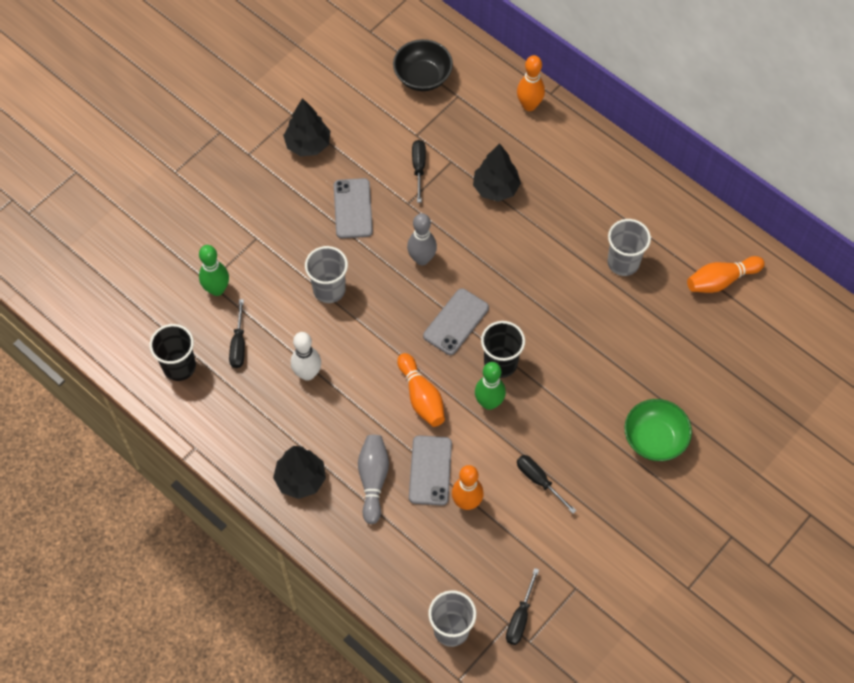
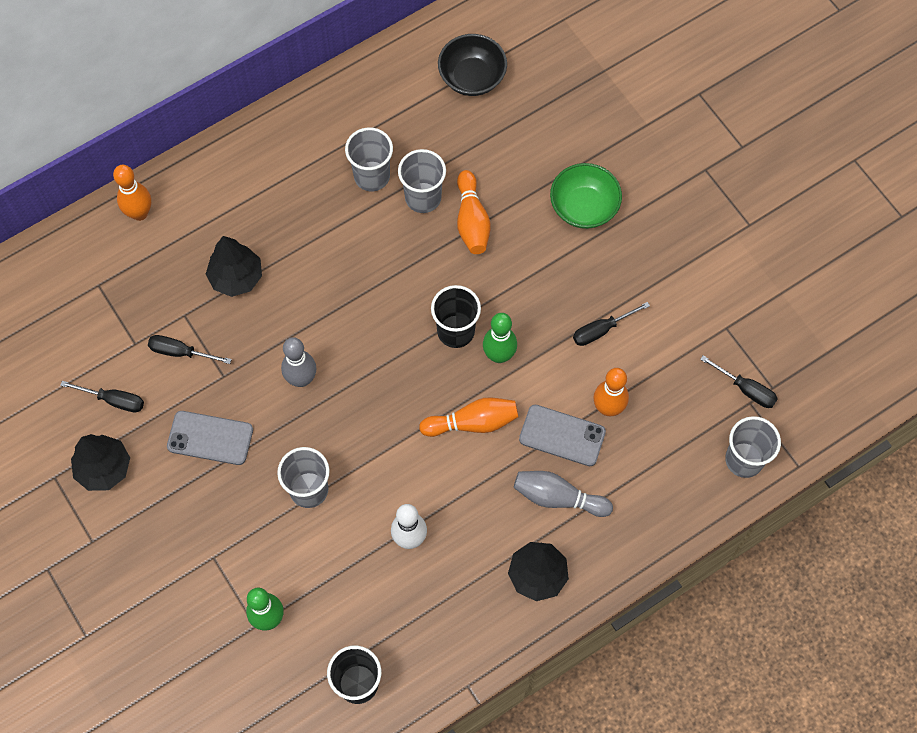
camera: 75 degrees left, 5 degrees up
black screwdriver [229,299,245,368] -> black screwdriver moved to [60,381,144,412]
black bowl [393,39,453,91] -> black bowl moved to [438,34,507,96]
grey phone [423,288,489,355] -> none
orange bowling pin [687,256,765,293] -> orange bowling pin moved to [457,170,491,254]
none -> grey cup [398,149,446,213]

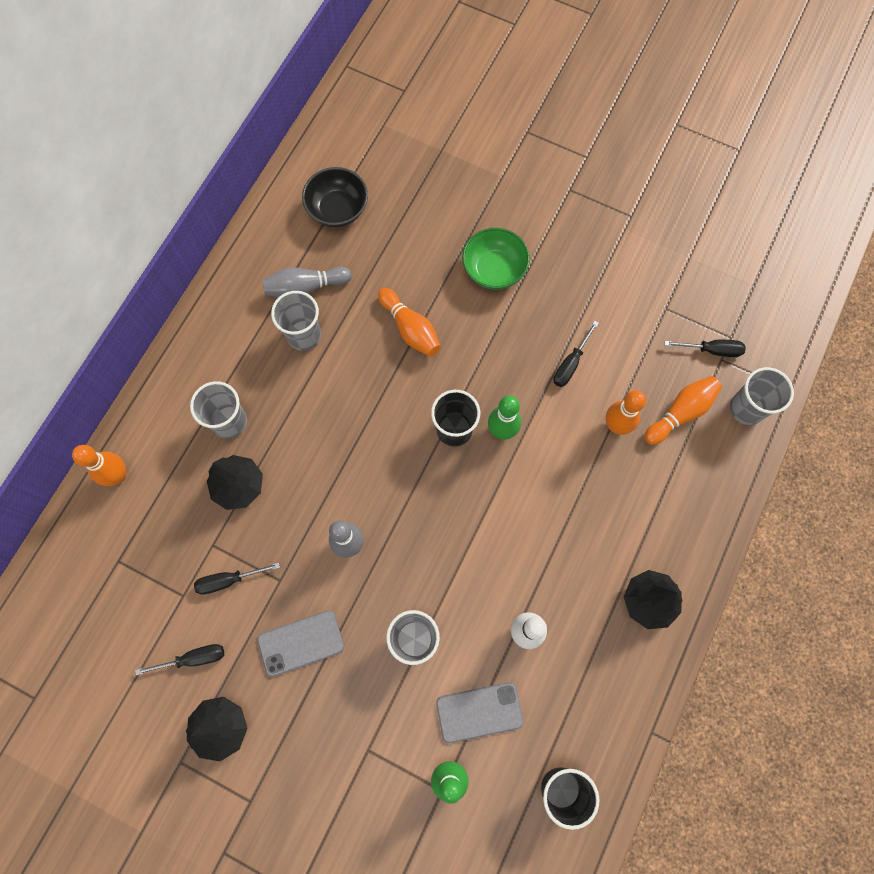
camera: 30 degrees left, 5 degrees up
grey cup [398,149,446,213] -> grey cup moved to [190,381,247,439]
orange bowling pin [419,398,518,437] -> orange bowling pin moved to [644,376,722,445]
grey bowling pin [514,471,613,517] -> grey bowling pin moved to [262,267,352,298]
grey phone [519,405,606,466] -> grey phone moved to [436,682,524,743]

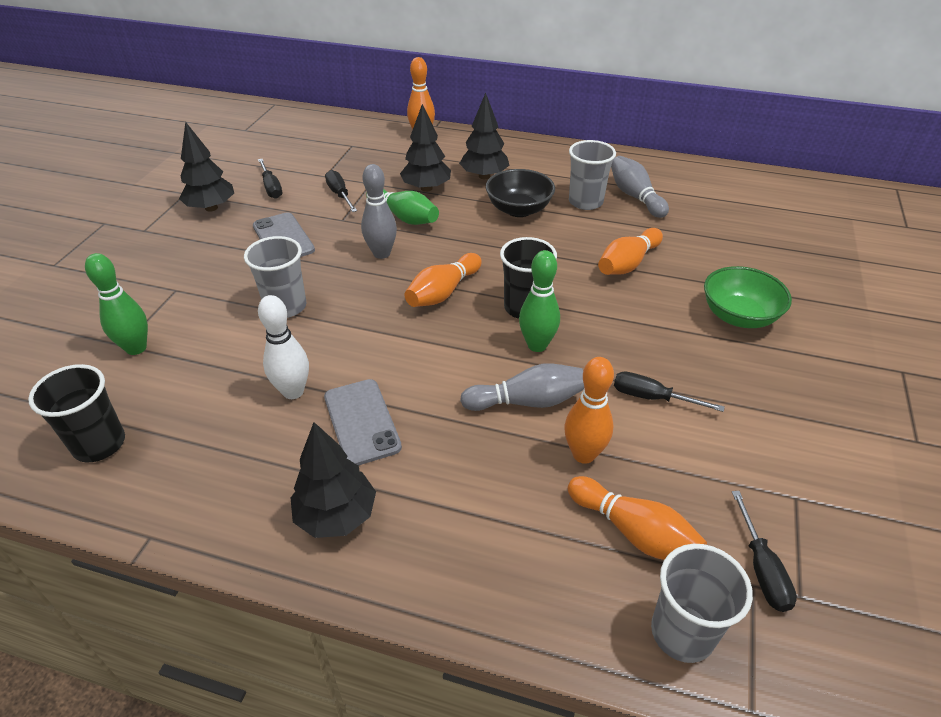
camera: 80 degrees right, 30 degrees down
grey cup [190,381,247,439] -> black tree [459,93,509,179]
black bowl [302,167,368,227] -> black bowl moved to [486,169,555,217]
grey phone [436,682,524,743] -> grey phone moved to [324,379,402,466]
none -> green bowling pin [366,189,439,225]
none -> orange bowling pin [405,253,482,307]
none -> grey bowling pin [460,363,584,411]

